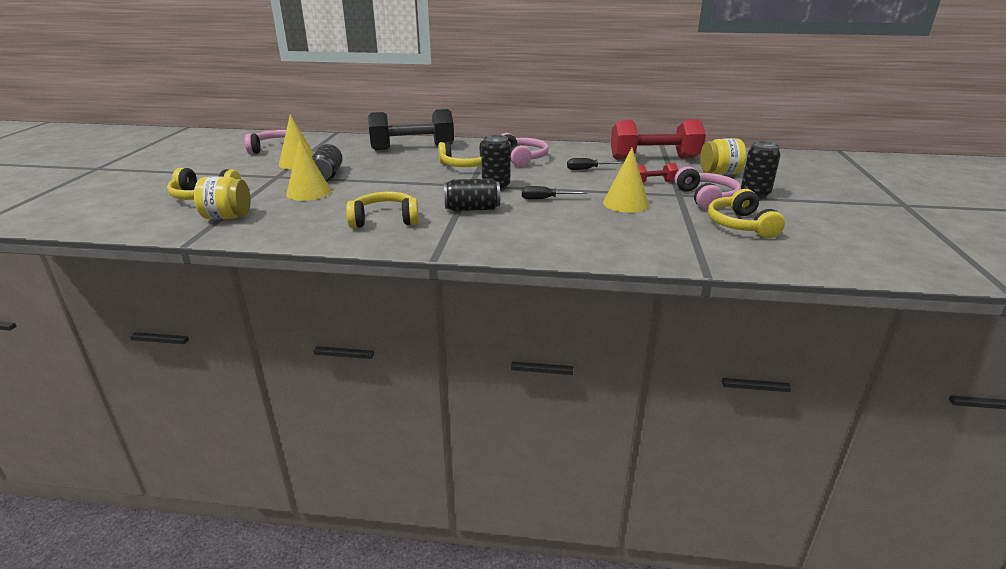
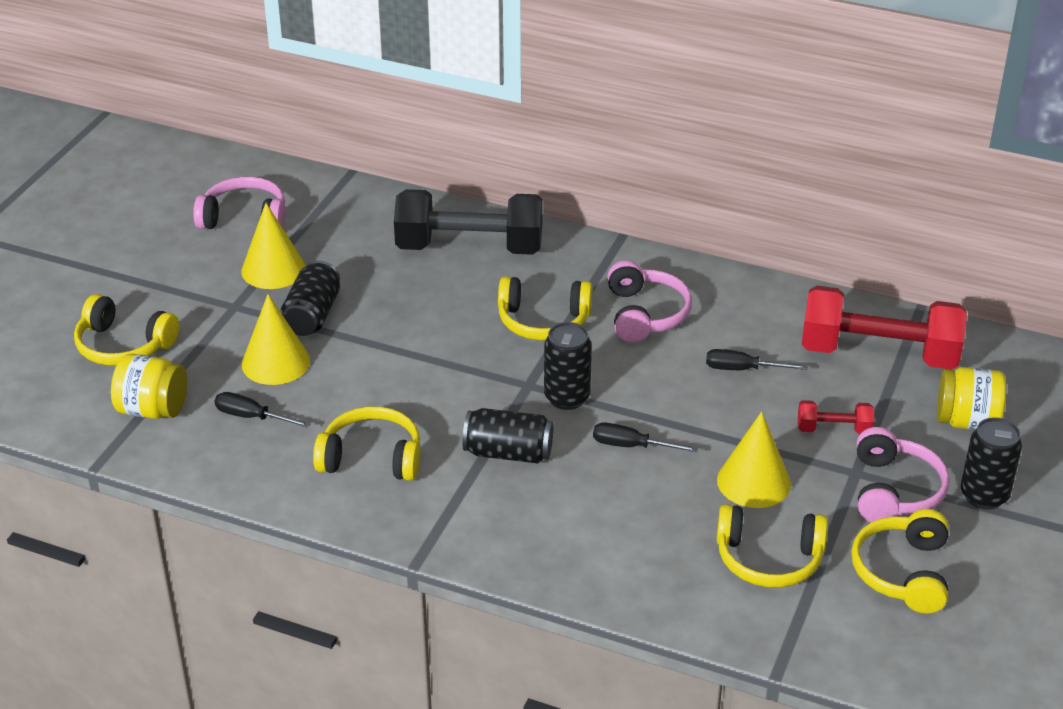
camera: 15 degrees right, 10 degrees up
none -> black screwdriver [215,392,311,428]
none -> yellow headphones [717,504,828,588]

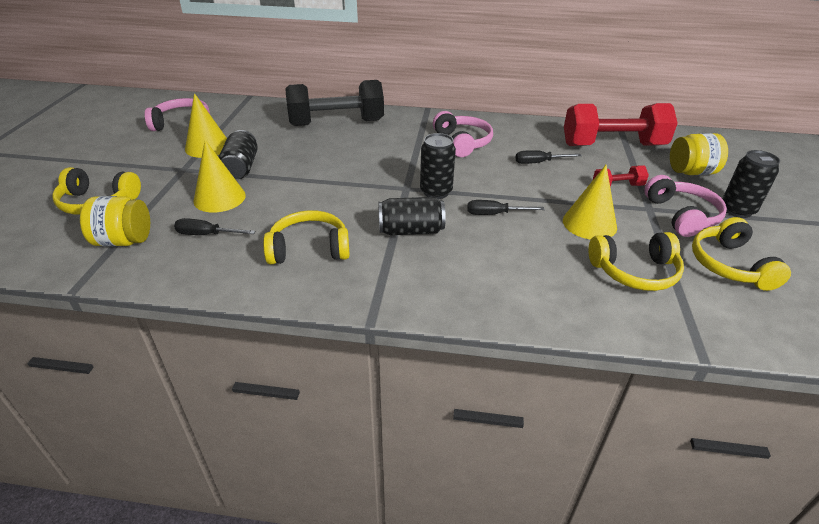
camera: 15 degrees left, 0 degrees up
yellow headphones [498,276,592,340] -> none

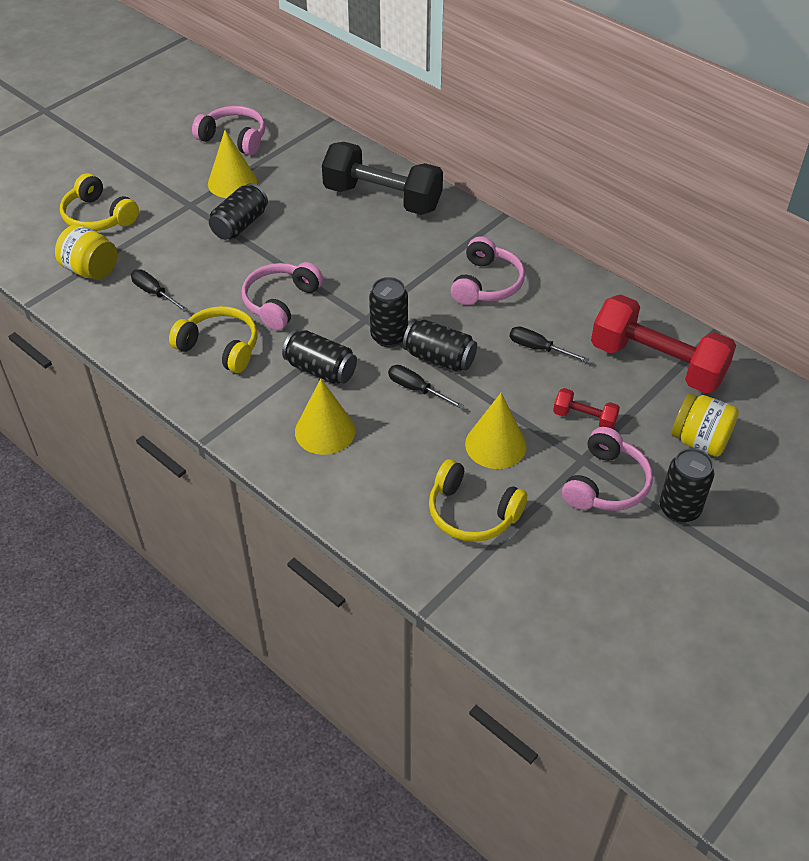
camera: 35 degrees right, 10 degrees up
yellow cone [193,140,246,213] -> yellow cone moved to [295,379,355,455]
yellow headphones [692,217,791,291] -> none
none -> pink headphones [242,262,323,330]
none -> black can [403,319,477,372]

